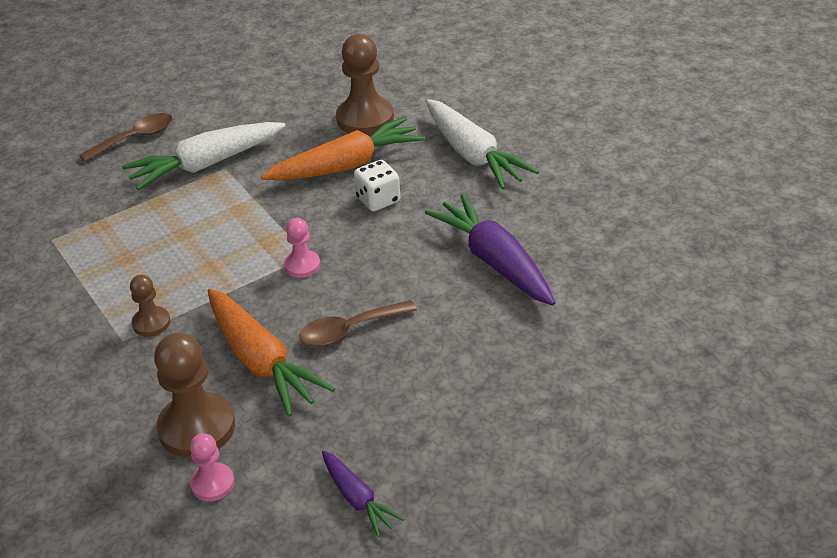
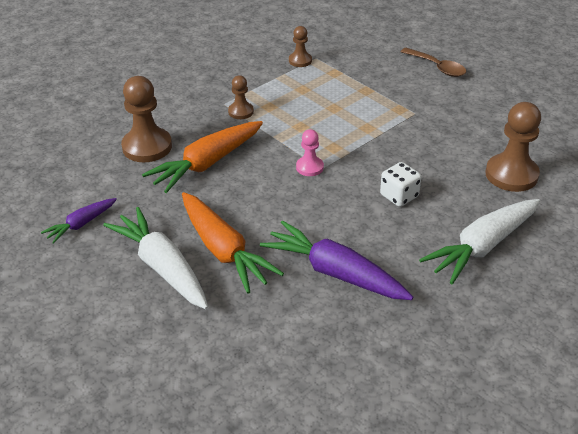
camera: 80 degrees right, 0 degrees up
white carrot [122,122,285,190] -> white carrot moved to [103,207,208,309]
pink pawn [190,433,234,501] -> none
orange carrot [261,116,425,180] -> orange carrot moved to [182,192,284,294]
brown spoon [299,300,417,346] -> none
purple carrot [425,194,555,305] -> purple carrot turned 105 degrees counterclockwise [260,220,413,300]
none -> brown pawn [289,26,312,67]

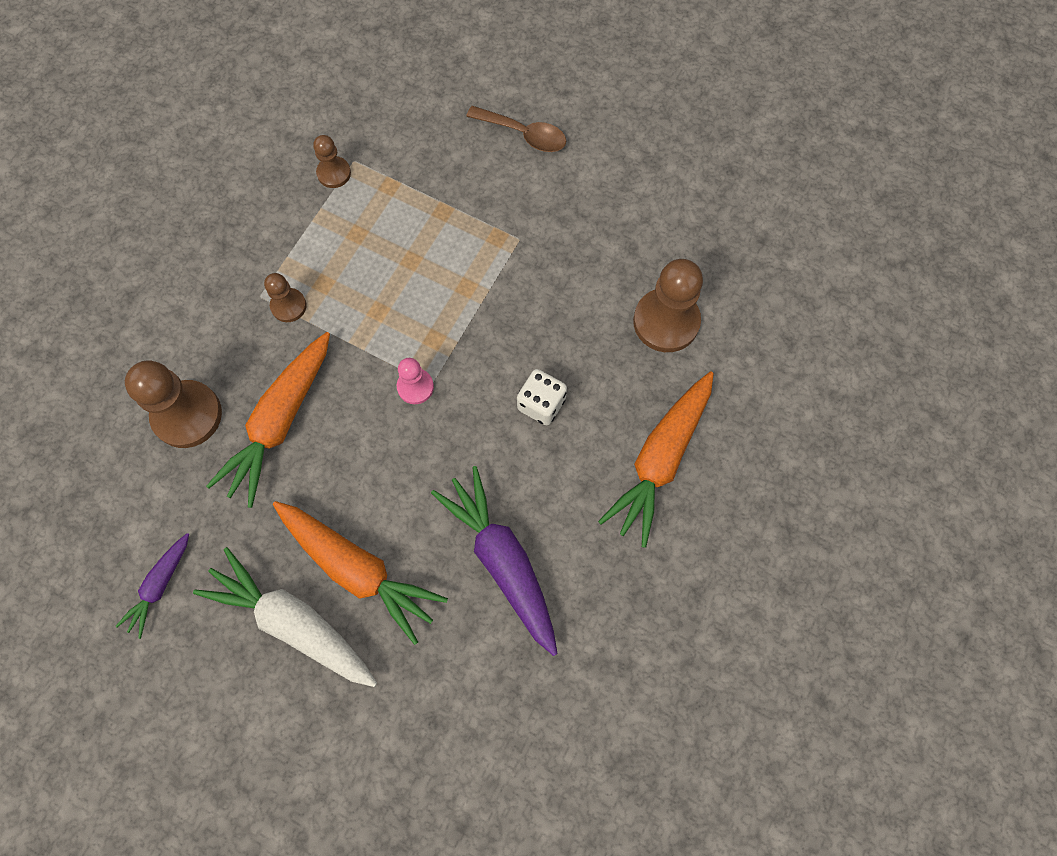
camera: 20 degrees left, 30 degrees up
purple carrot [260,220,413,300] -> purple carrot turned 45 degrees clockwise [431,466,558,656]
white carrot [419,199,540,284] -> orange carrot [598,371,714,548]

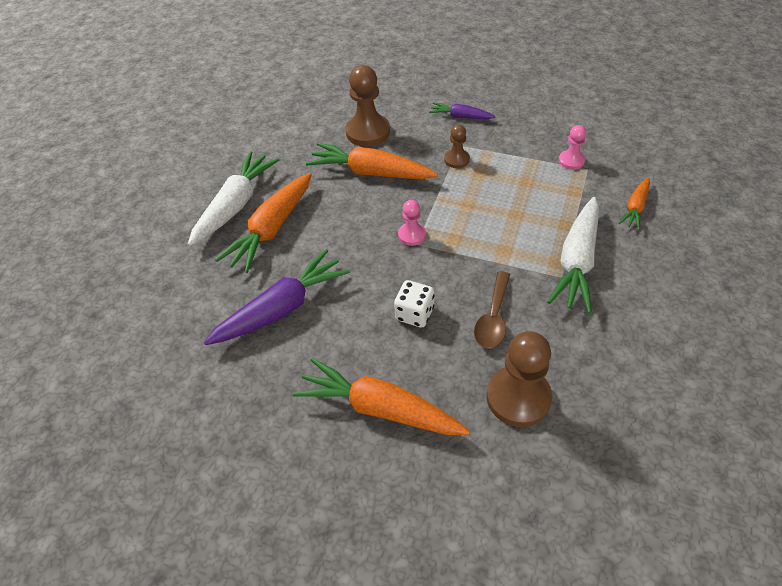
camera: 85 degrees right, 20 degrees down
purple carrot [115,533,189,639] -> purple carrot moved to [429,102,496,119]
brown pawn [313,135,351,188] -> pink pawn [558,125,586,170]
brown spoon [466,106,566,152] -> brown spoon moved to [474,271,510,348]
none -> white carrot [547,197,599,313]
none -> orange carrot [619,177,650,230]

